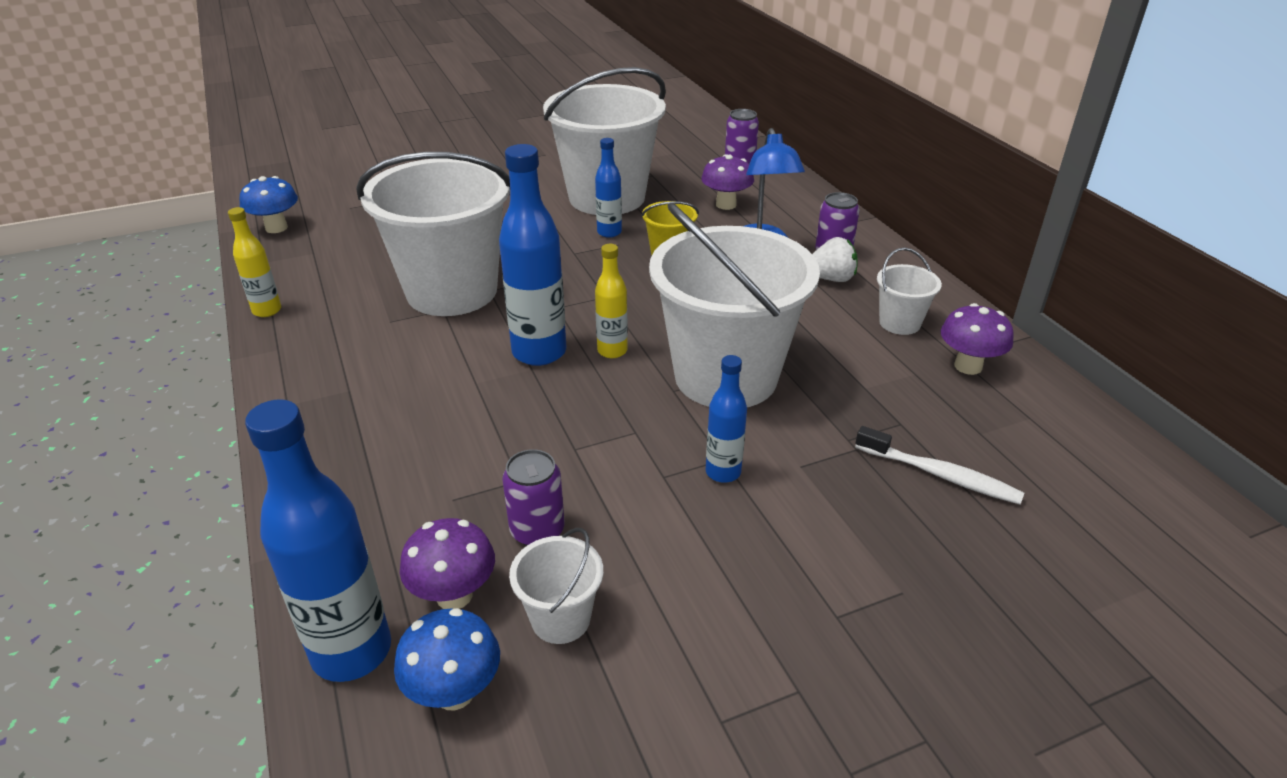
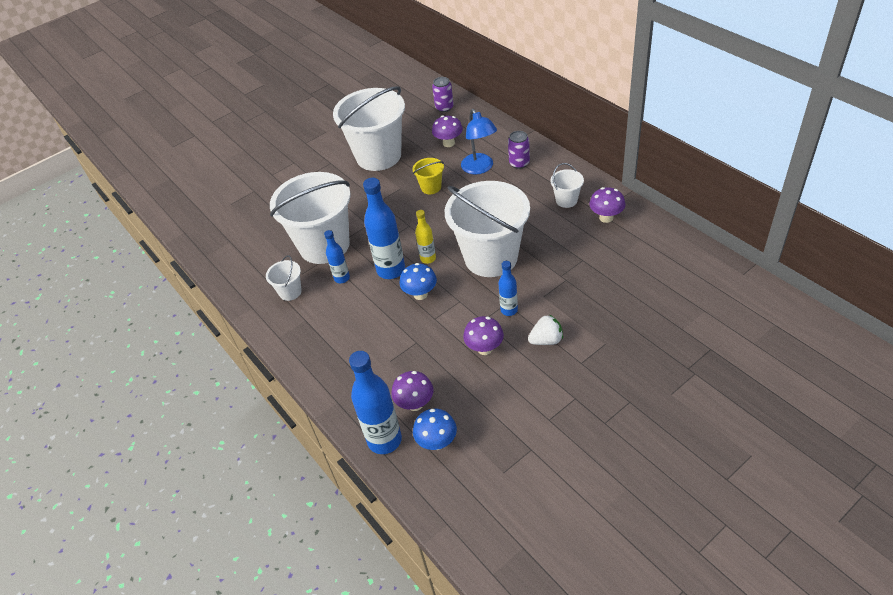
camera: 10 degrees left, 10 degrees up
yellow bottle [228,207,281,317] -> none
blue mushroom [239,176,298,233] -> blue mushroom moved to [400,263,437,300]
purple can [502,449,565,546] -> none
white bucket [509,528,603,644] -> white bucket moved to [266,255,302,301]
blue bottle [595,138,622,238] -> blue bottle moved to [324,230,350,283]
white strawberry [812,237,858,282] -> white strawberry moved to [528,314,563,345]
white toothbrush [855,426,1024,504] -> none
none -> purple mushroom [463,316,504,355]

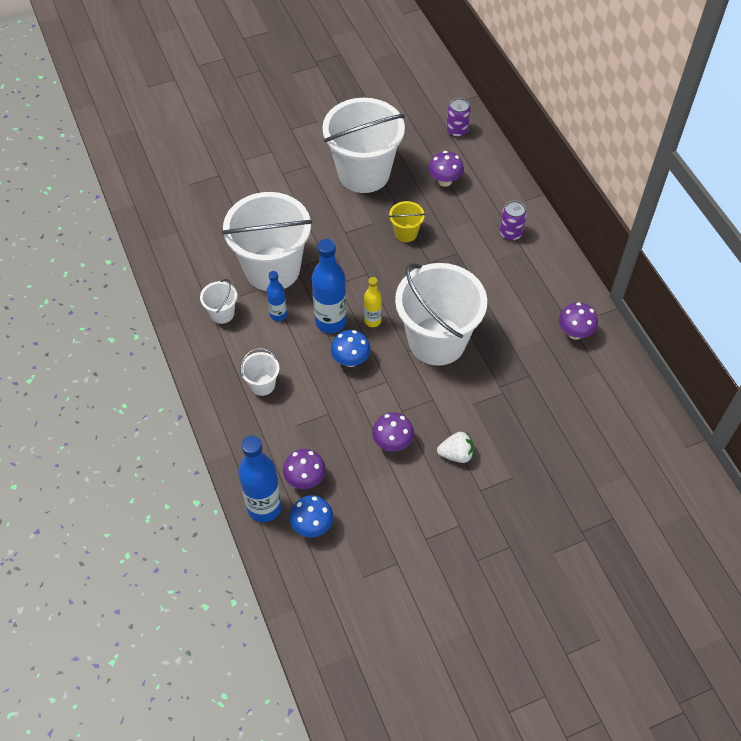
camera: 10 degrees right, 10 degrees up
blue lamp [461,109,497,175] -> none
blue bottle [499,261,518,316] -> none
white bucket [550,163,584,208] -> white bucket moved to [240,348,279,396]

